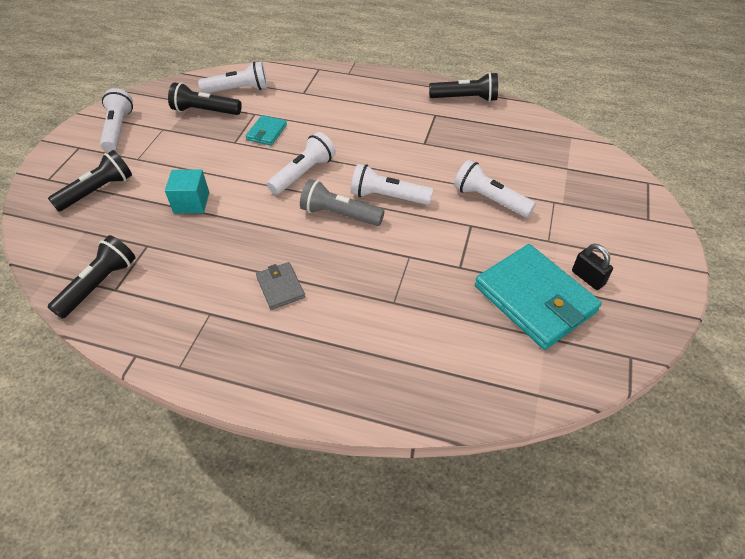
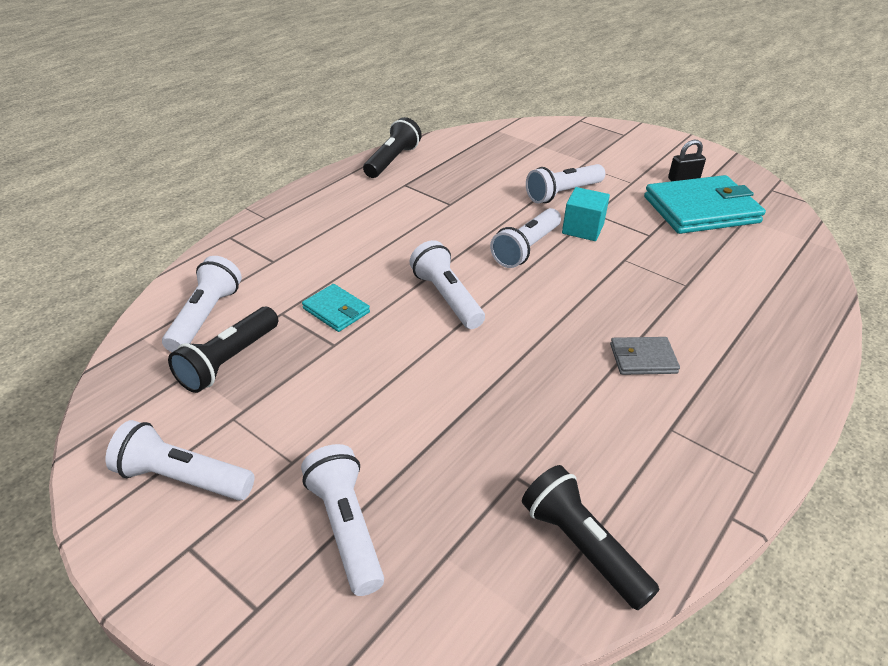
camera: 70 degrees left, 10 degrees down
black flashlight [48,150,132,212] -> white flashlight [301,444,384,596]
turquoise cube [165,170,209,213] -> turquoise cube moved to [562,187,610,241]
grey flashlight [300,179,385,226] -> none

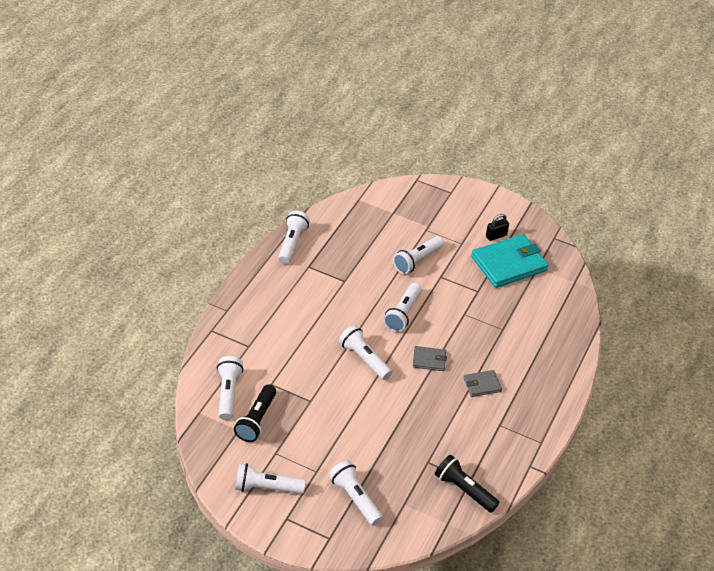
camera: 15 degrees left, 5 degrees up
turquoise wallet [302,284,370,332] -> none
black flashlight [363,117,422,178] -> white flashlight [278,211,310,264]
turquoise cube [562,187,610,241] -> none
none -> grey wallet [413,346,447,371]

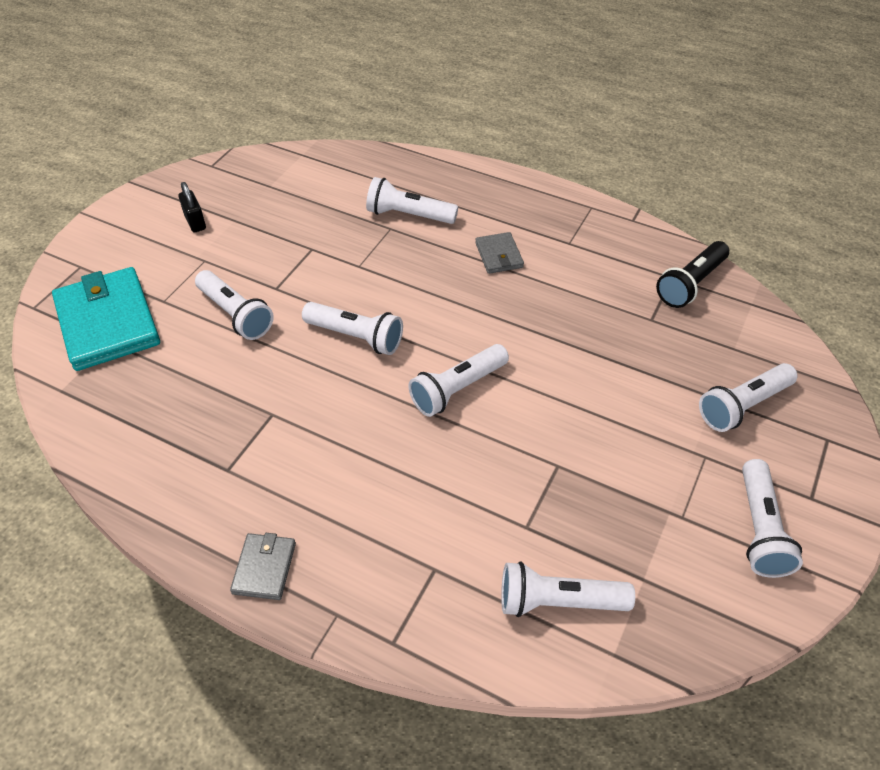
camera: 85 degrees left, 5 degrees up
black flashlight [234,384,276,442] -> none
white flashlight [278,211,310,264] -> white flashlight moved to [366,177,458,224]
grey wallet [413,346,447,371] -> grey wallet moved to [230,533,296,600]
turquoise wallet [471,234,548,288] -> turquoise wallet moved to [52,267,160,371]

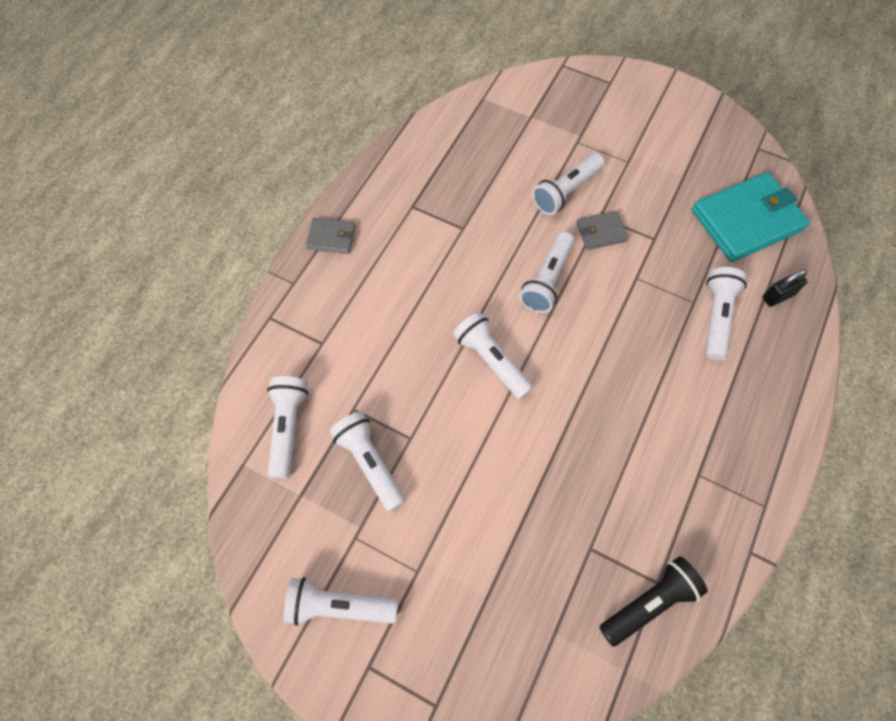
camera: 90 degrees right, 15 degrees up
turquoise wallet [52,267,160,371] -> turquoise wallet moved to [692,172,810,262]
black padlock [178,182,206,232] -> black padlock moved to [762,269,808,307]
grey wallet [475,232,524,274] -> grey wallet moved to [576,211,629,250]
black flashlight [656,241,729,308] -> black flashlight turned 105 degrees clockwise [599,556,708,647]
white flashlight [699,363,798,432] -> white flashlight moved to [330,411,406,512]

